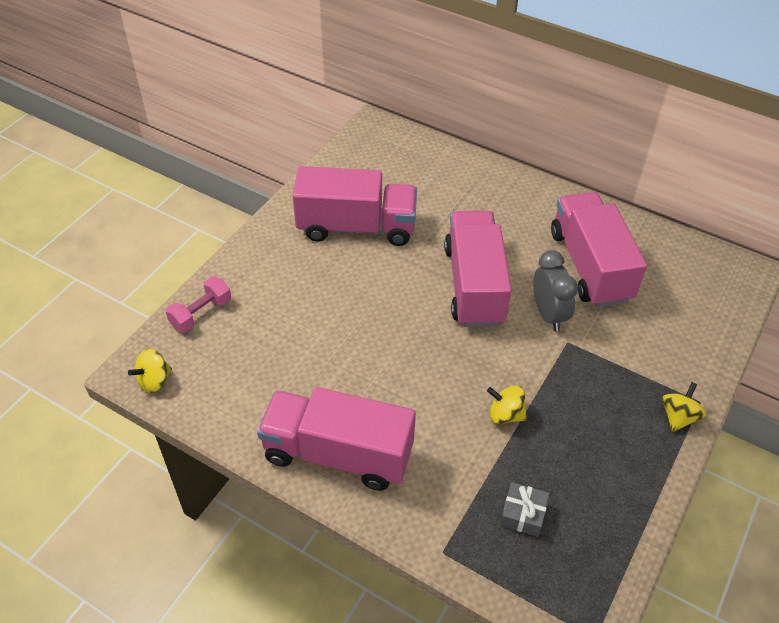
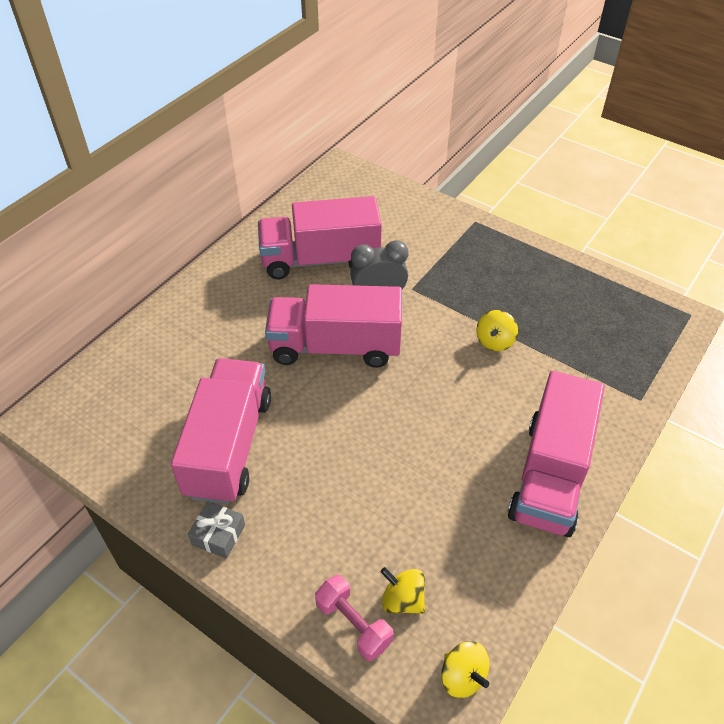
camera: 85 degrees left, 0 degrees up
grey gift [500,482,549,537] -> grey gift moved to [188,501,245,559]
yellow spinning top [662,382,706,432] -> yellow spinning top moved to [381,567,425,614]

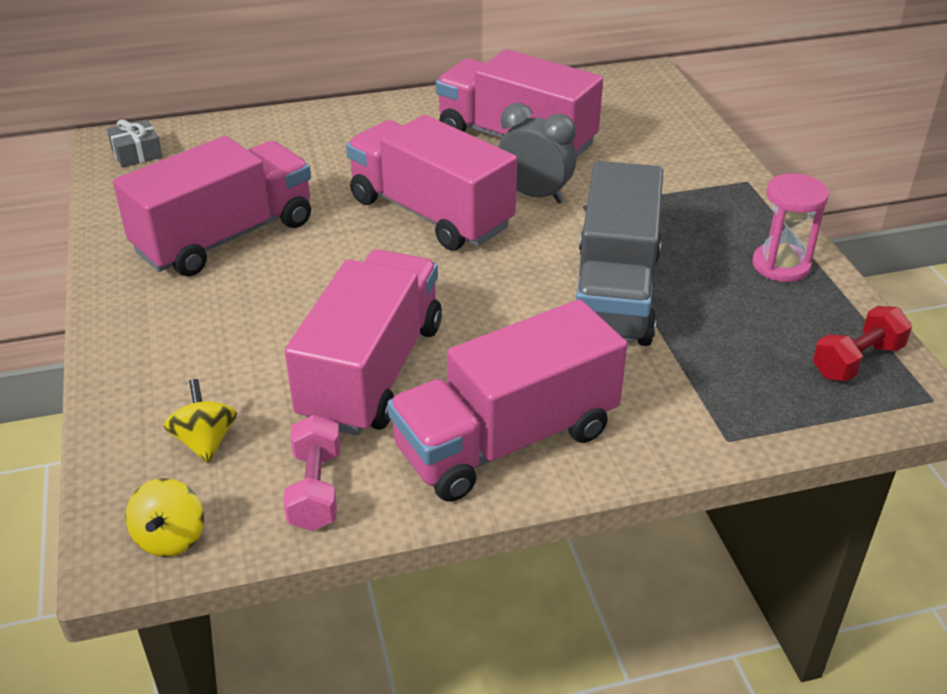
camera: 40 degrees right, 10 degrees down
grey gift [188,501,245,559] -> grey gift moved to [107,119,163,167]
pink dumbbell [315,575,394,661] -> pink dumbbell moved to [283,414,341,531]
yellow spinning top [476,310,518,351] -> grey truck [576,161,663,346]
none -> pink truck [285,249,442,435]
none -> pink hourglass [752,173,829,282]
none -> red dumbbell [813,306,912,382]

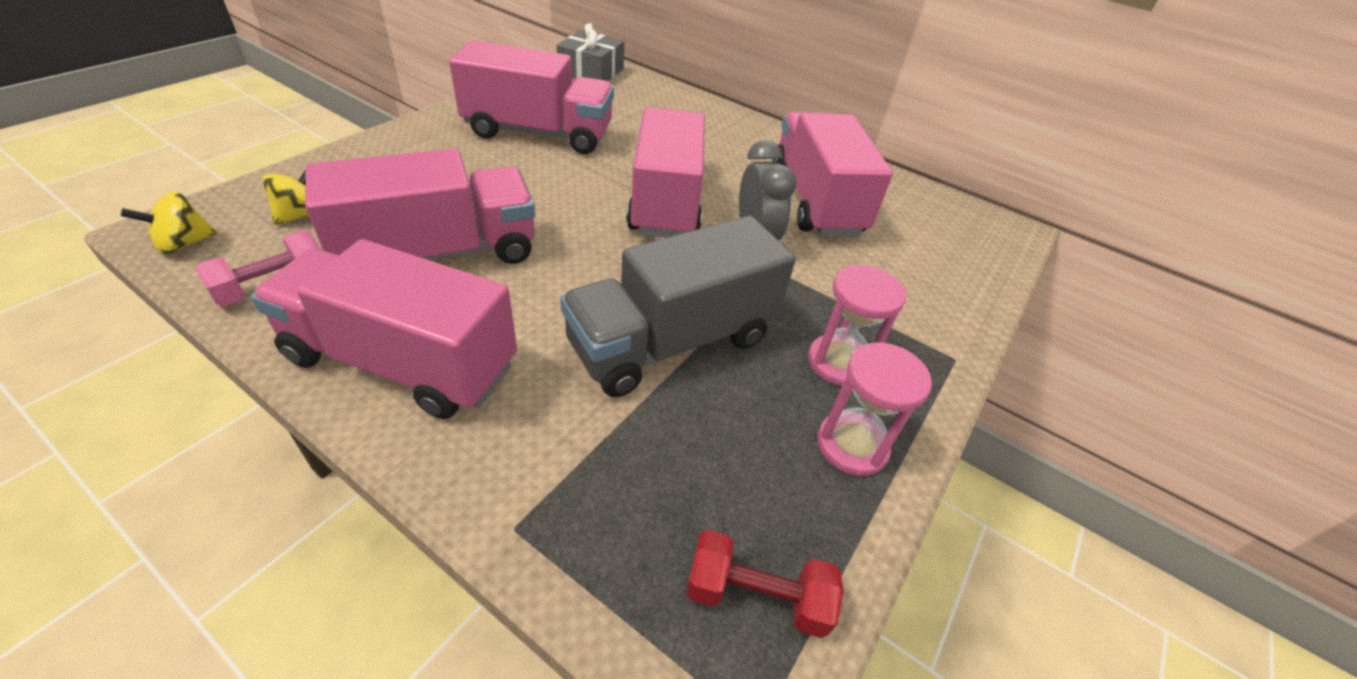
camera: 45 degrees right, 5 degrees up
grey gift [107,119,163,167] -> grey gift [556,23,624,81], size x1.60
none -> pink hourglass [808,265,906,386]

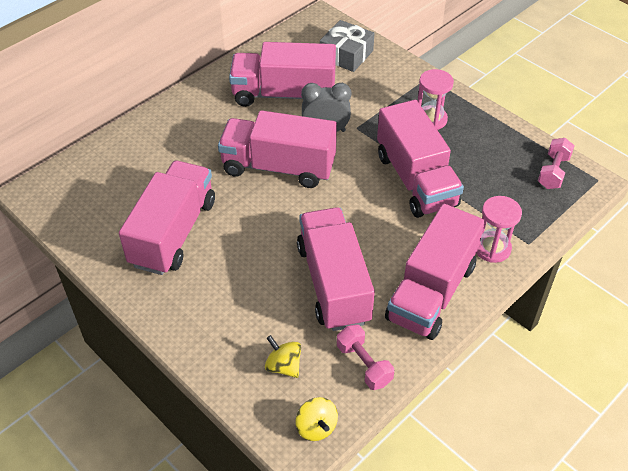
camera: 75 degrees left, 5 degrees up
grey gift [556,23,624,81] -> grey gift moved to [320,20,374,72]
grey truck [560,216,796,397] -> pink truck [377,100,464,218]
red dumbbell [686,530,844,638] -> pink dumbbell [538,138,574,189]
pink hourglass [817,342,932,476] -> pink hourglass moved to [476,196,522,263]

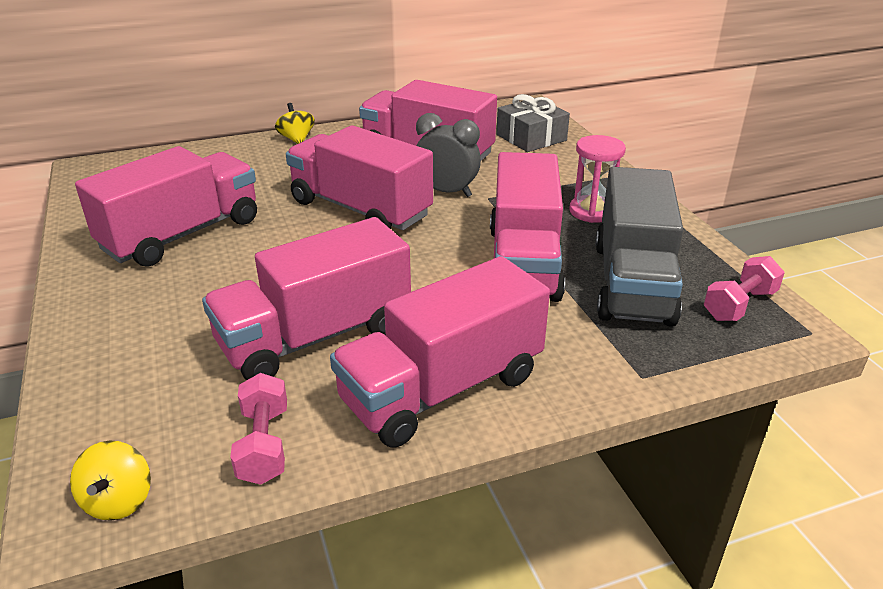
camera: 25 degrees right, 15 degrees down
yellow spinning top [265,335,301,378] -> yellow spinning top moved to [275,103,315,144]
pink truck [297,207,375,331] -> pink truck turned 135 degrees counterclockwise [202,217,411,380]
pink hourglass [476,196,522,263] -> none
none -> grey truck [595,167,683,327]

